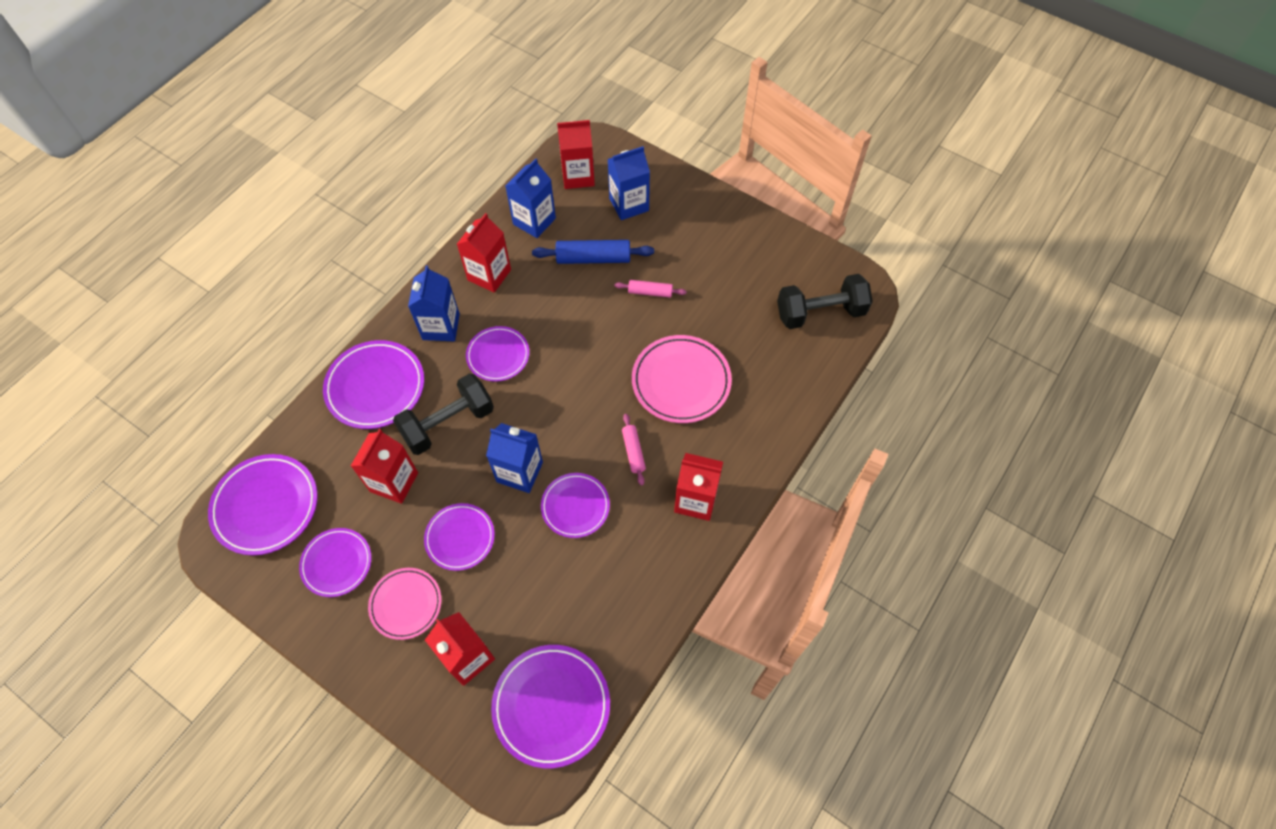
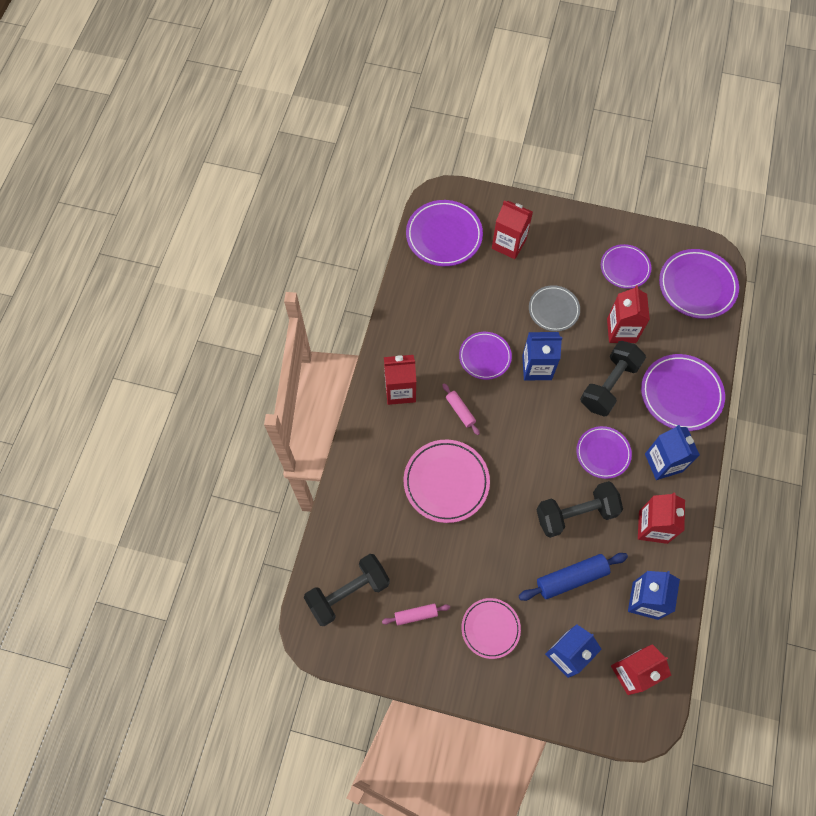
camera: 160 degrees right, 5 degrees up
pink plate [368,568,441,640] -> pink plate moved to [461,598,521,659]
purple plate [424,503,495,571] -> grey plate [529,285,580,332]
pink rolling pin [615,280,686,298] -> pink rolling pin moved to [382,604,450,625]
none -> black dumbbell [536,481,623,538]

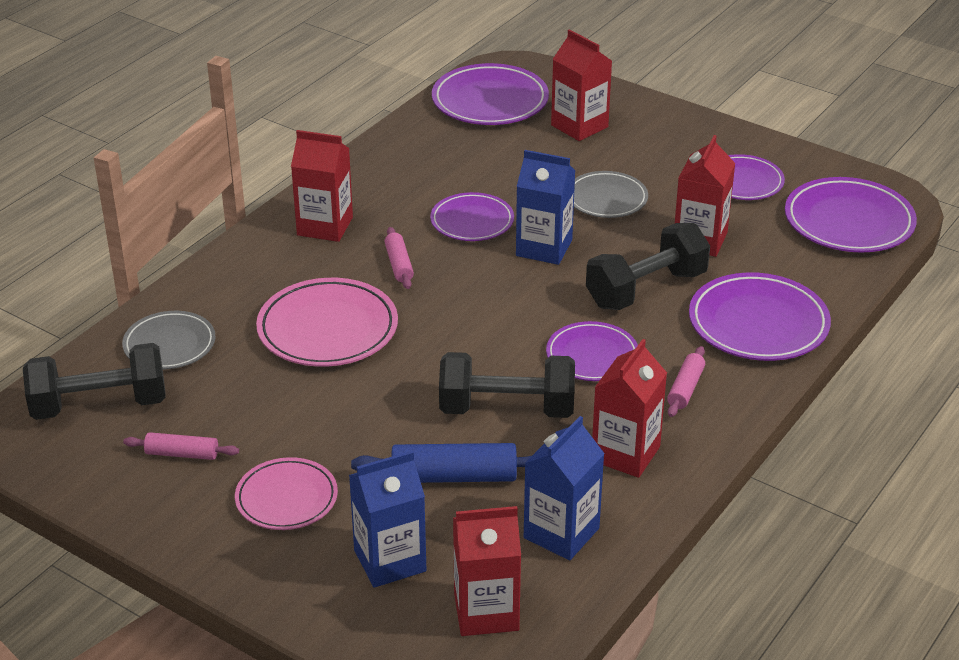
camera: 20 degrees right, 30 degrees down
blue carton [645,425,700,480] -> pink rolling pin [667,346,705,417]
none -> grey plate [122,311,215,369]

